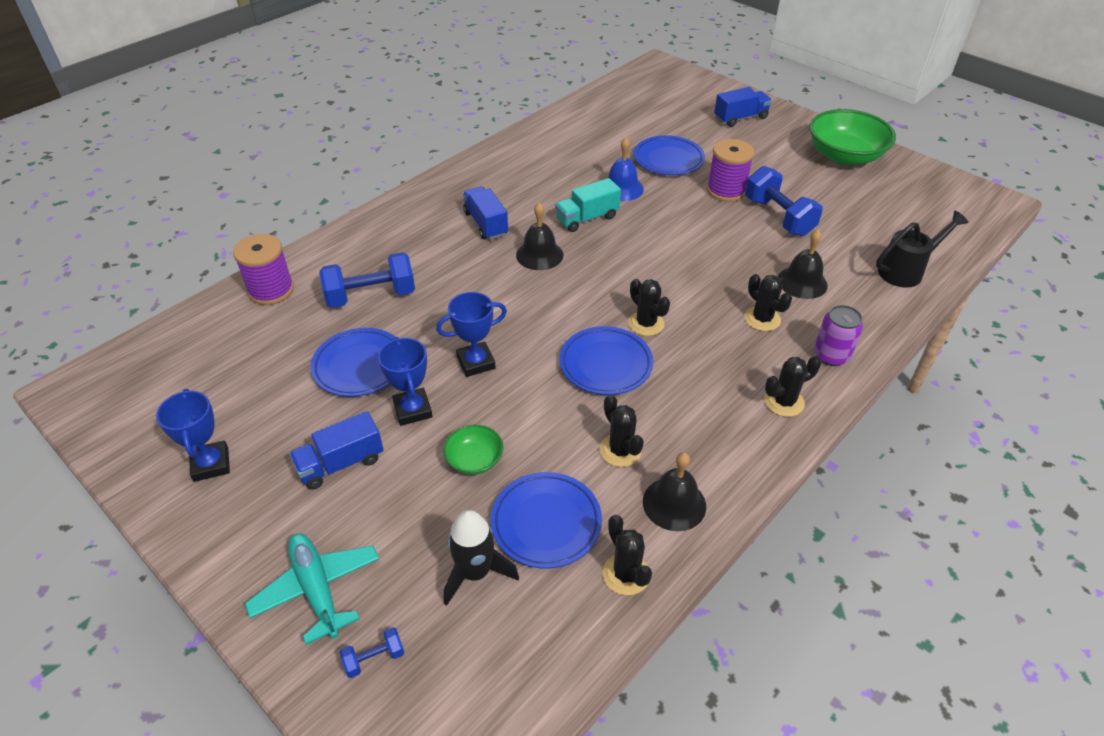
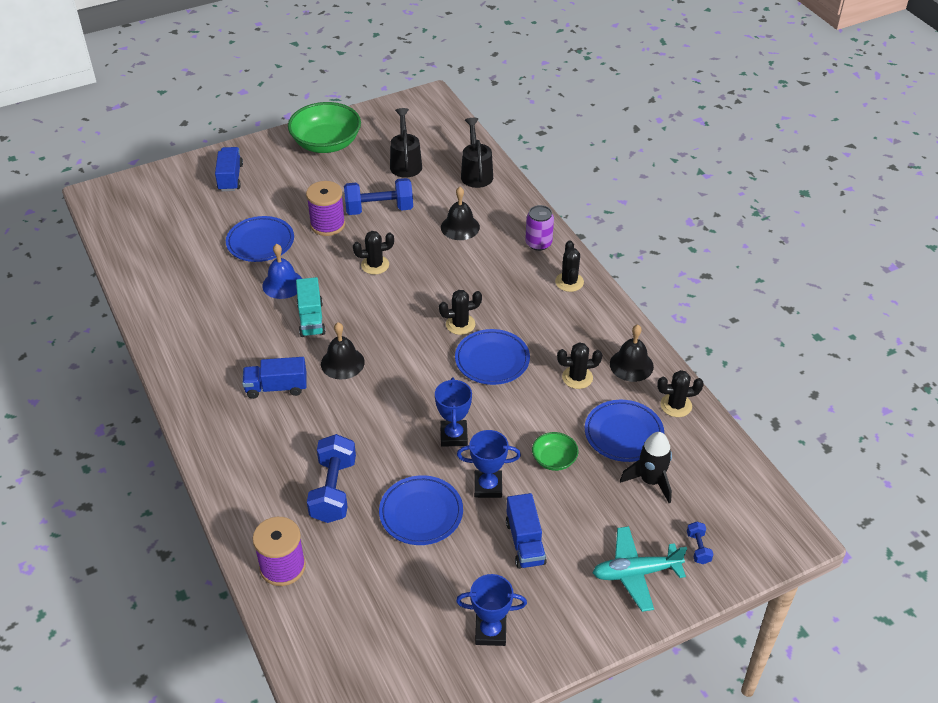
camera: 70 degrees left, 0 degrees up
black cactus [744,274,792,331] -> black cactus moved to [353,231,394,275]
none -> black watering can [390,108,422,178]

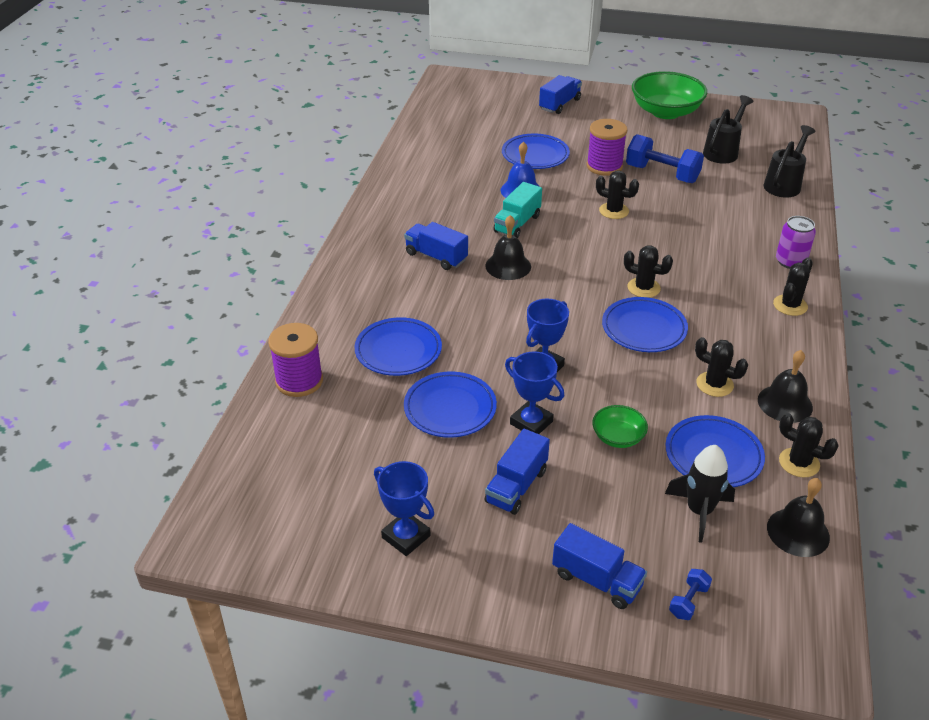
camera: 40 degrees right, 5 degrees down
blue dumbbell [307,434,356,523] -> blue plate [354,317,442,376]
black bell [441,187,480,240] -> black bell moved to [767,478,830,557]
turquoise plane [593,526,687,612] -> blue truck [552,523,647,609]

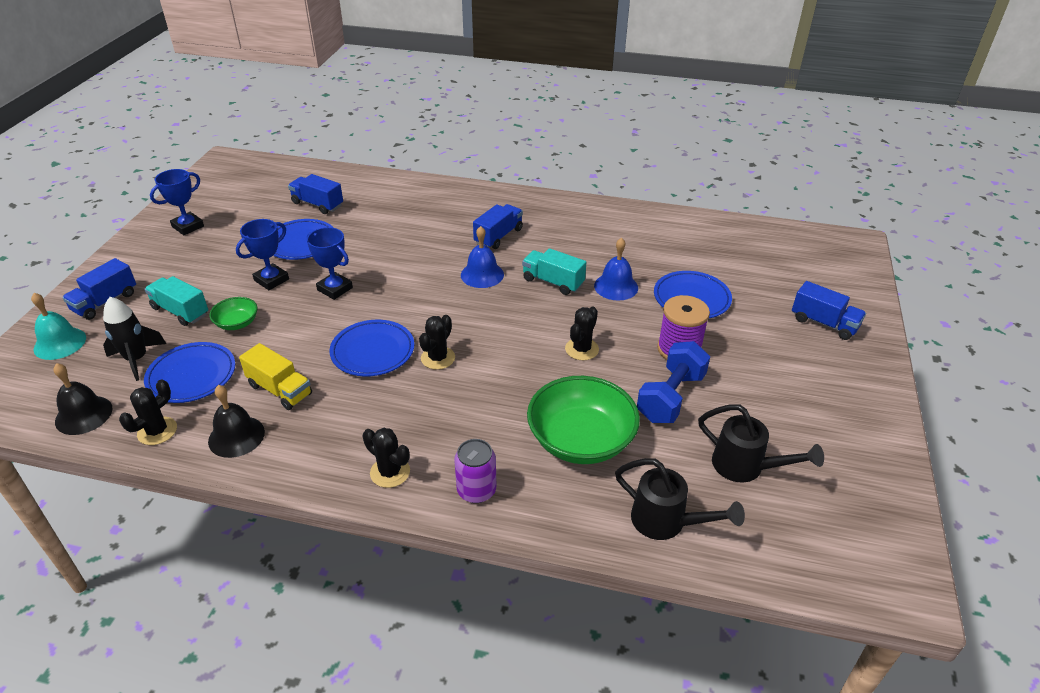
camera: 90 degrees right, 0 degrees up
purple spool [268,323,323,397] -> none
blue plate [354,317,442,376] -> none
black bell [485,215,531,280] -> blue bell [461,226,504,288]
blue truck [485,429,550,515] -> blue truck moved to [288,174,343,214]
green bowl [632,71,707,119] -> green bowl moved to [527,376,640,464]
blue dumbbell [669,569,712,620] -> turquoise bell [31,293,86,360]
black cactus [695,337,748,397] -> yellow truck [239,343,312,410]
none -> turquoise truck [145,276,208,326]

